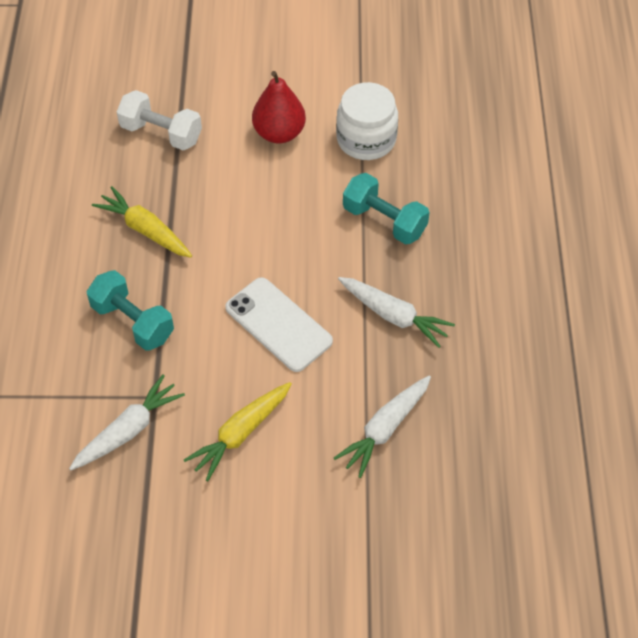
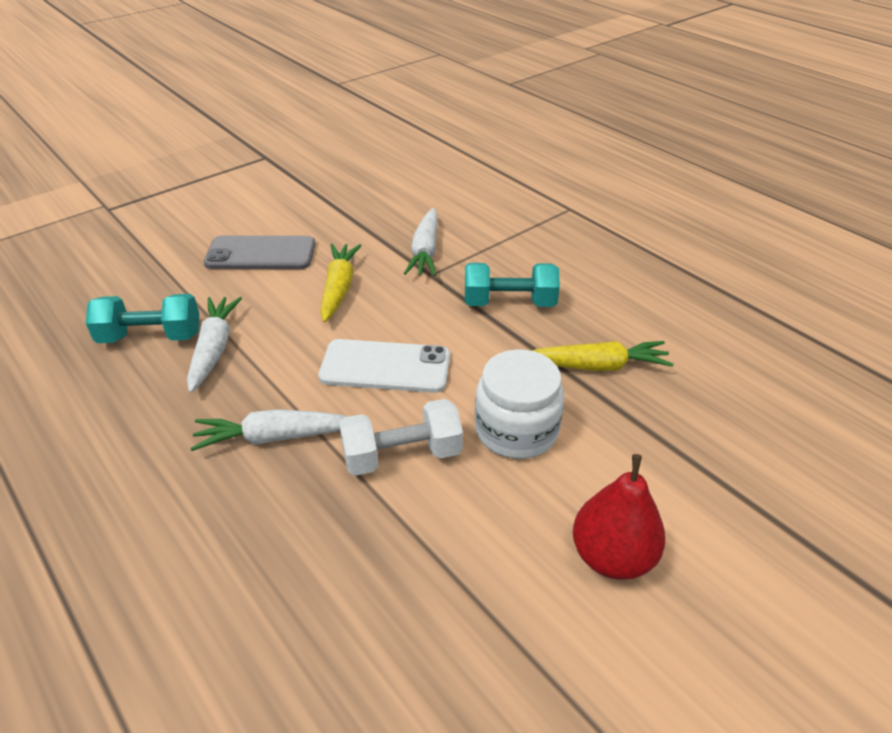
camera: 140 degrees right, 15 degrees down
white dumbbell [117,90,202,150] -> white dumbbell moved to [339,399,463,476]
white jar [336,82,398,160] -> white jar moved to [475,349,564,459]
turquoise dumbbell [343,173,430,245] -> turquoise dumbbell moved to [86,294,199,343]
none -> grey phone [204,236,315,269]

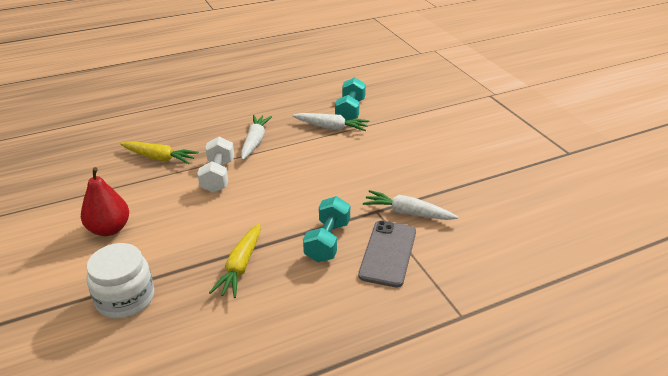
camera: 105 degrees right, 5 degrees down
grey phone [204,236,315,269] -> grey phone moved to [358,220,416,287]
white phone [318,339,450,393] -> none
yellow carrot [320,244,362,322] -> yellow carrot moved to [120,141,199,164]
white jar [475,349,564,459] -> white jar moved to [86,243,154,319]

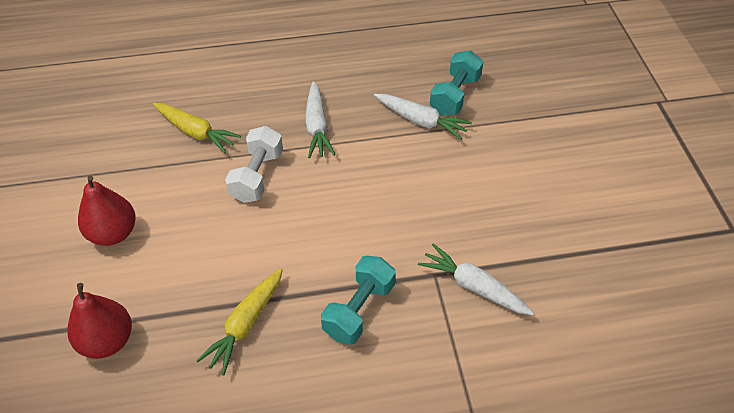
camera: 15 degrees right, 15 degrees up
white jar [86,243,154,319] -> red pear [67,283,132,359]
white carrot [241,115,272,160] -> white carrot turned 150 degrees clockwise [305,81,336,158]
grey phone [358,220,416,287] -> none

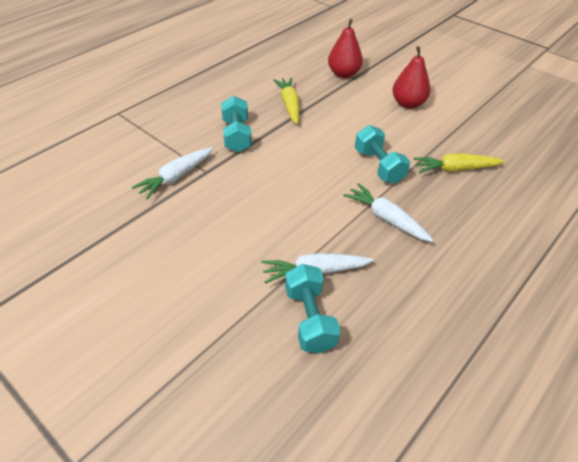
camera: 140 degrees right, 5 degrees down
white dumbbell [225,126,283,203] -> turquoise dumbbell [355,125,410,184]
white carrot [418,243,534,316] -> white carrot turned 135 degrees clockwise [132,147,213,199]

